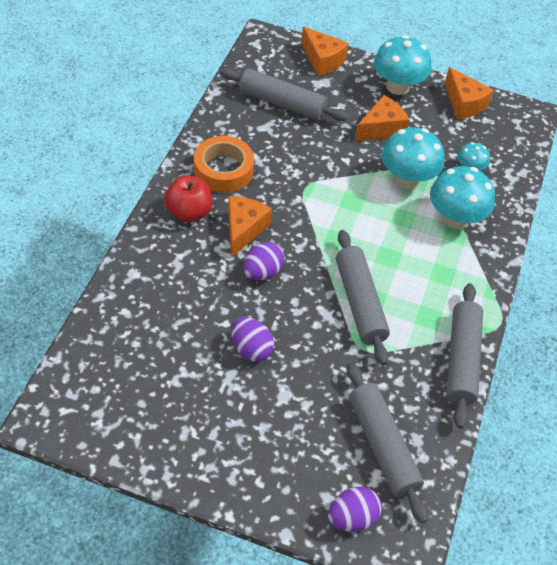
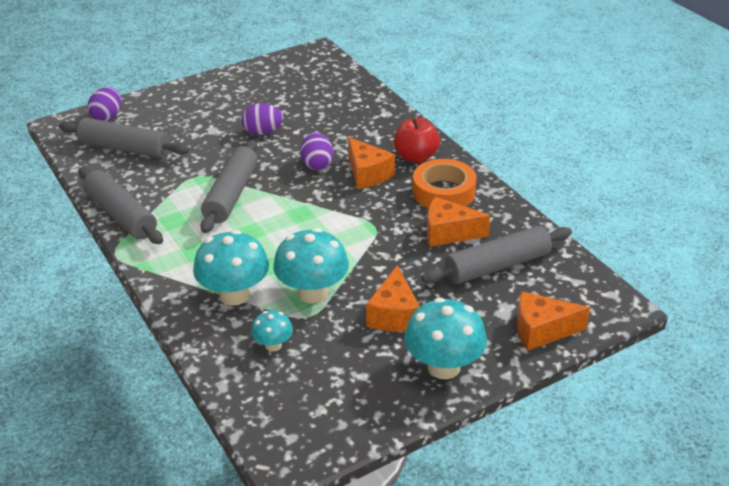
camera: 135 degrees right, 15 degrees down
grey rolling pin [336,230,390,366] -> grey rolling pin turned 75 degrees clockwise [201,140,258,233]
orange cheese [445,67,494,119] -> orange cheese moved to [427,197,490,247]

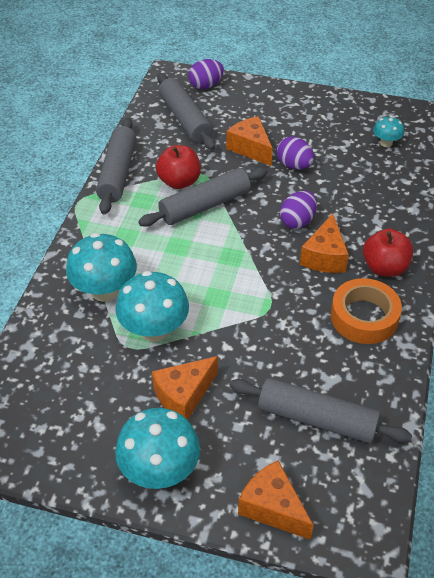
camera: 45 degrees right, 10 degrees up
turquoise mushroom [251,311,293,352] -> turquoise mushroom moved to [373,116,404,147]
orange cheese [427,197,490,247] -> orange cheese moved to [226,116,273,166]
none -> red apple [156,145,201,189]

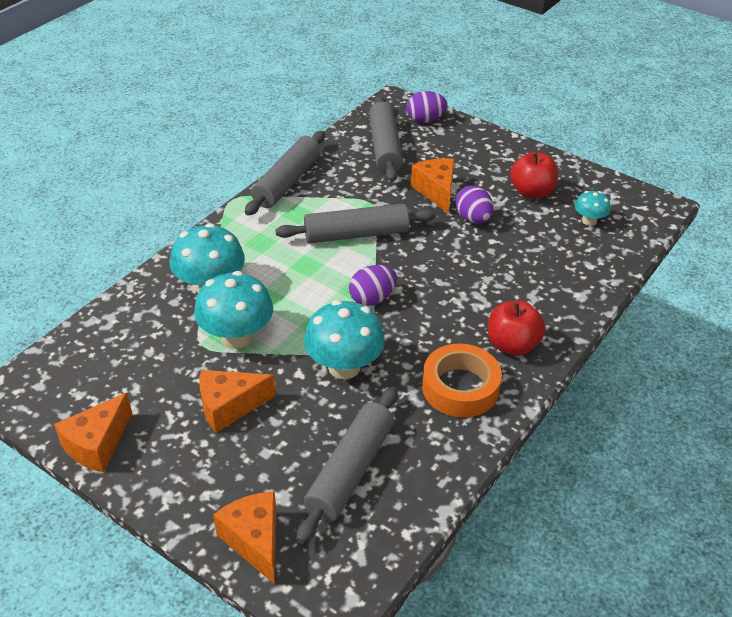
camera: 20 degrees right, 5 degrees down
turquoise mushroom [115,408,200,489] -> turquoise mushroom moved to [304,300,385,379]
red apple [156,145,201,189] -> red apple moved to [510,152,558,199]
grey rolling pin [230,378,412,443] -> grey rolling pin turned 75 degrees clockwise [297,387,398,544]
purple egg [280,191,317,229] -> purple egg moved to [349,265,397,306]
orange cheese [300,213,349,273] -> orange cheese moved to [54,393,132,473]

